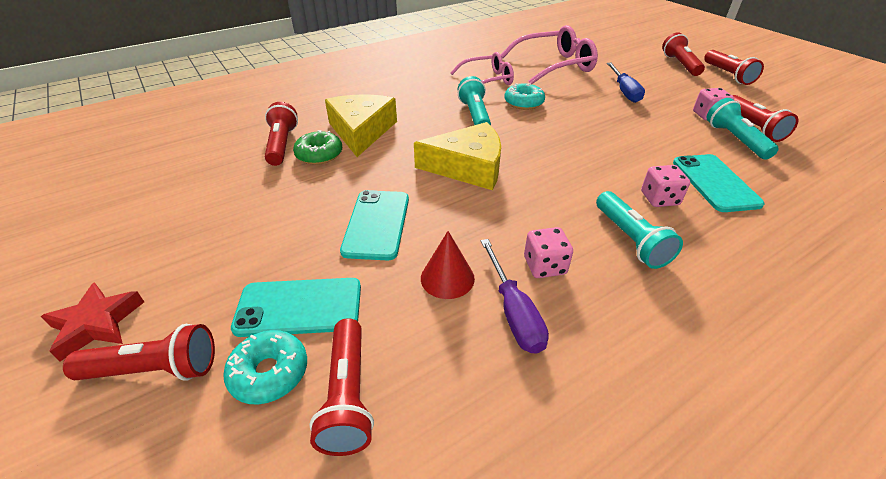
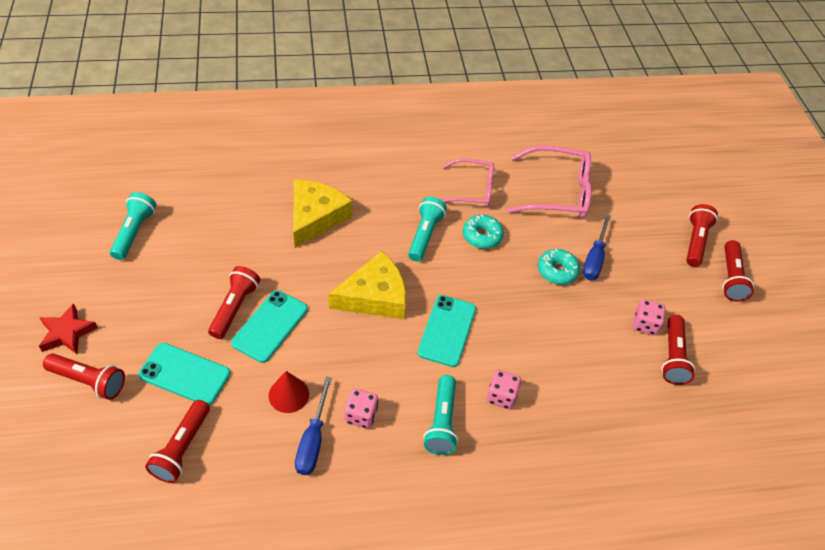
camera: 20 degrees right, 10 degrees up
turquoise donut [223,330,307,405] -> turquoise donut moved to [538,249,580,285]
red flashlight [265,102,298,166] -> red flashlight moved to [208,266,260,339]
green donut [293,130,342,165] -> none
yellow cheese [414,122,501,190] -> yellow cheese turned 45 degrees counterclockwise [329,251,406,319]
purple screwdriver [481,239,549,354] -> blue screwdriver [295,377,332,475]
turquoise phone [673,154,765,212] -> turquoise phone moved to [418,295,476,367]
turquoise flashlight [707,98,779,160] -> turquoise flashlight moved to [110,192,156,260]

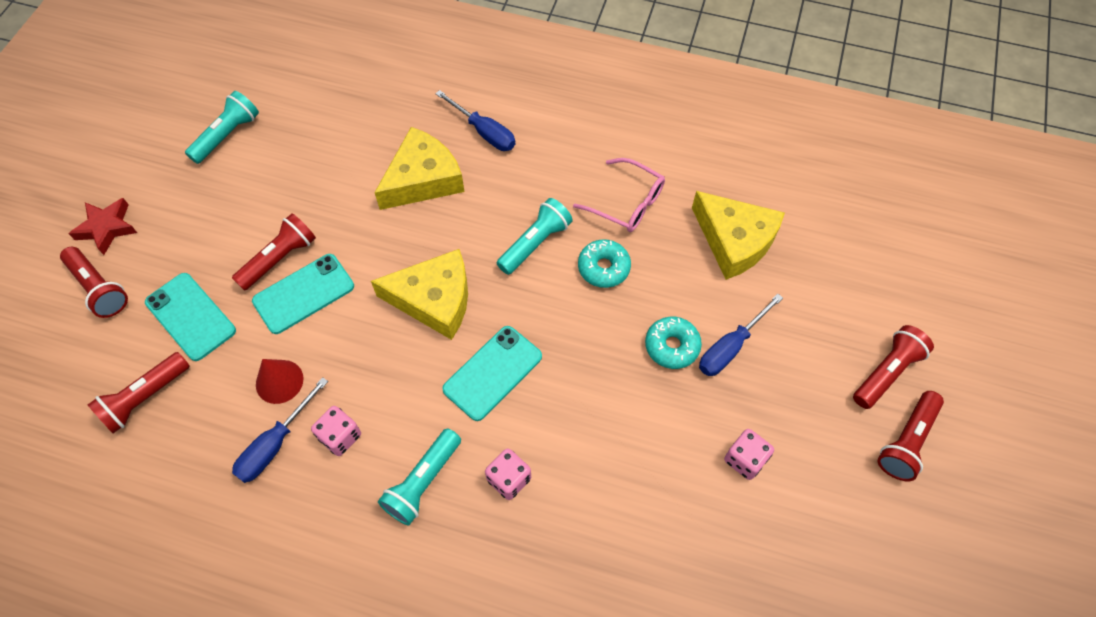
camera: 30 degrees right, 10 degrees up
pink glasses [507,145,592,218] -> yellow cheese [692,191,785,280]
red flashlight [661,315,695,385] -> none
none -> blue screwdriver [435,90,515,151]

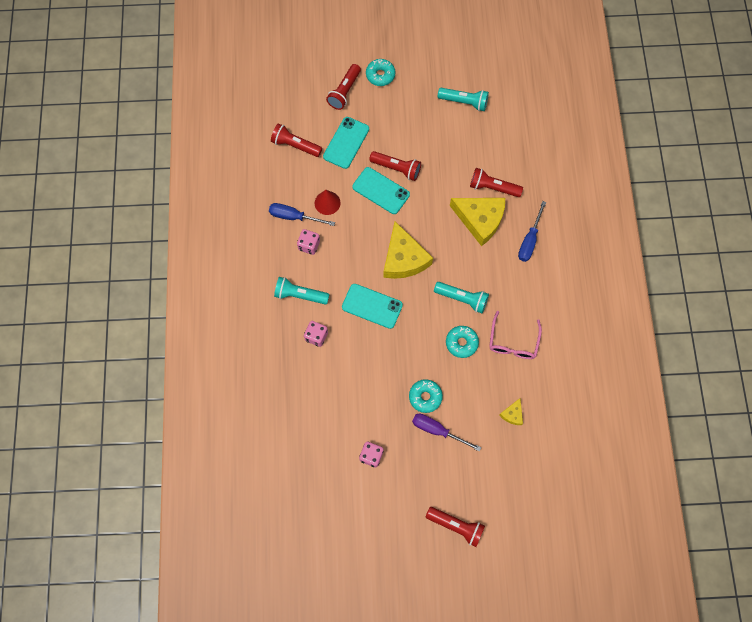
camera: 70 degrees right, 10 degrees up
red star [68,198,137,255] -> turquoise donut [366,59,395,86]
yellow cheese [692,191,785,280] -> yellow cheese [499,398,523,425], size x0.45
blue screwdriver [699,294,783,376] -> purple screwdriver [412,414,481,452]
red flashlight [877,391,944,481] -> red flashlight moved to [470,168,523,197]

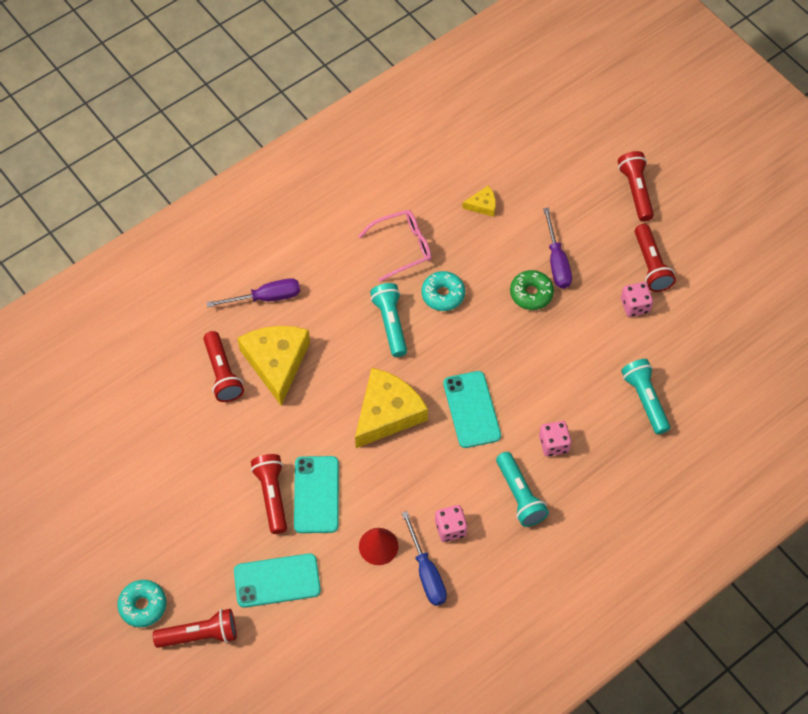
camera: 125 degrees left, 10 degrees down
red flashlight [271,123,322,157] -> red flashlight moved to [635,224,676,292]
turquoise donut [409,379,443,413] -> green donut [510,270,554,310]
turquoise flashlight [438,88,489,111] -> turquoise flashlight moved to [621,359,670,435]
blue screwdriver [518,201,546,262] -> purple screwdriver [206,278,300,307]

